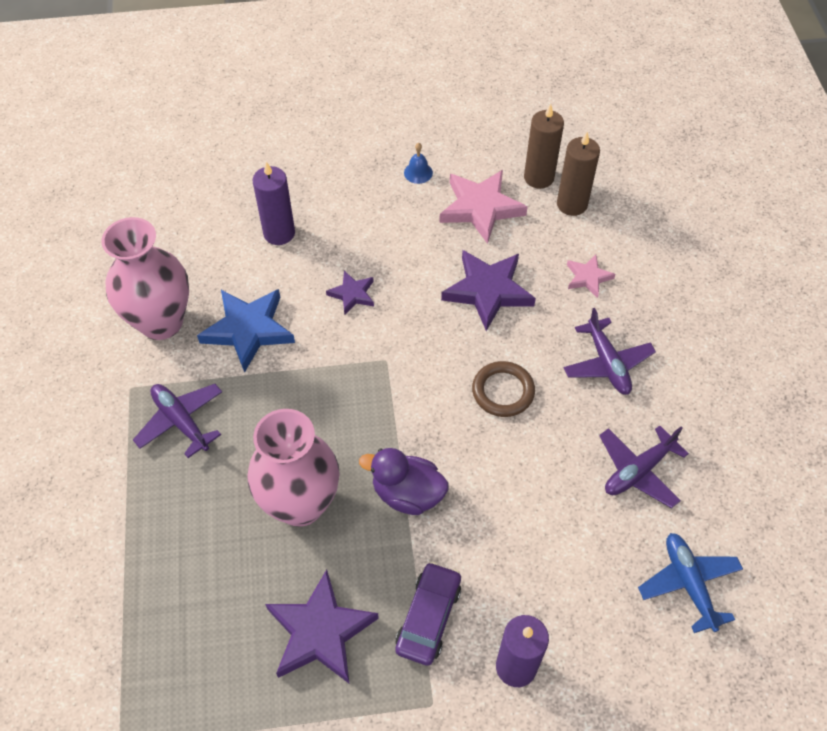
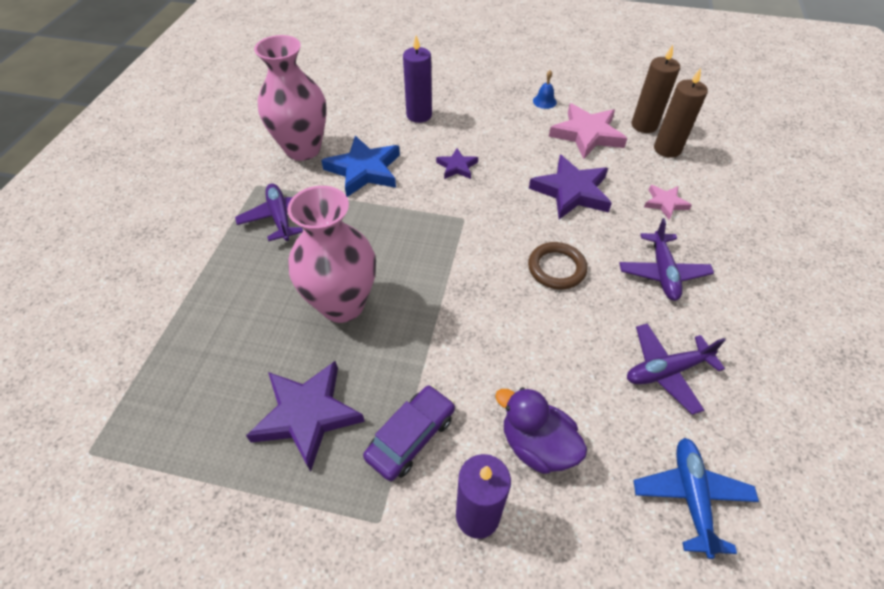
camera: 20 degrees right, 5 degrees down
purple duck [359,448,448,515] -> purple duck moved to [495,387,587,474]

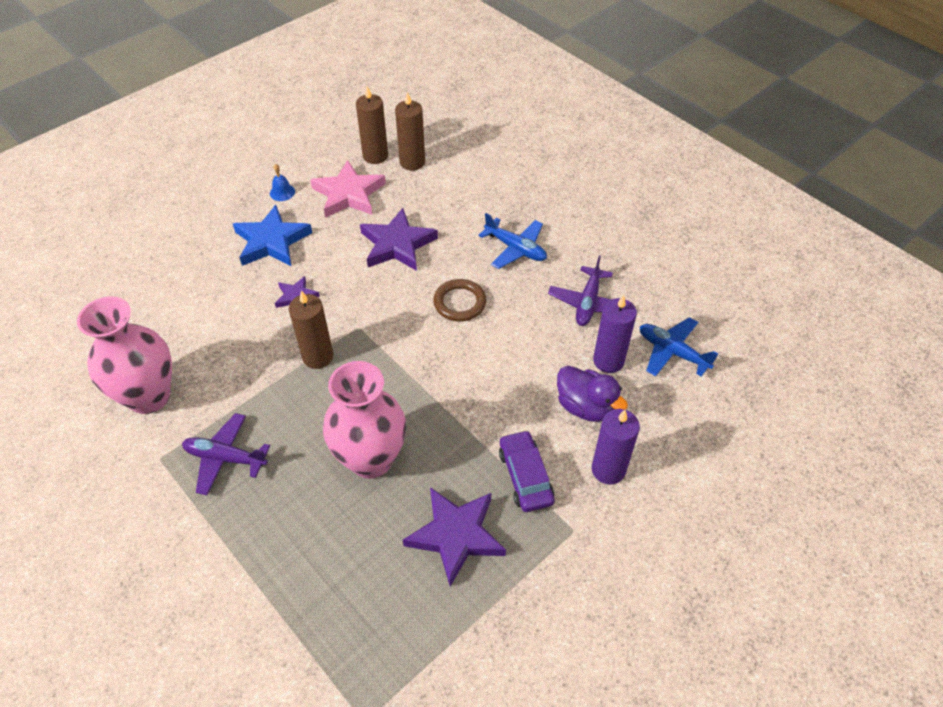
camera: 55 degrees left, 0 degrees up
blue star [321,136,400,197] -> blue star moved to [233,205,312,266]
purple candle [403,35,432,123] -> purple candle moved to [593,295,637,373]
purple duck [495,387,587,474] -> purple duck turned 120 degrees counterclockwise [557,366,628,422]
purple plane [619,218,714,301] -> blue plane [479,213,547,269]
pink star [644,185,692,220] -> none
none -> brown candle [289,291,333,369]

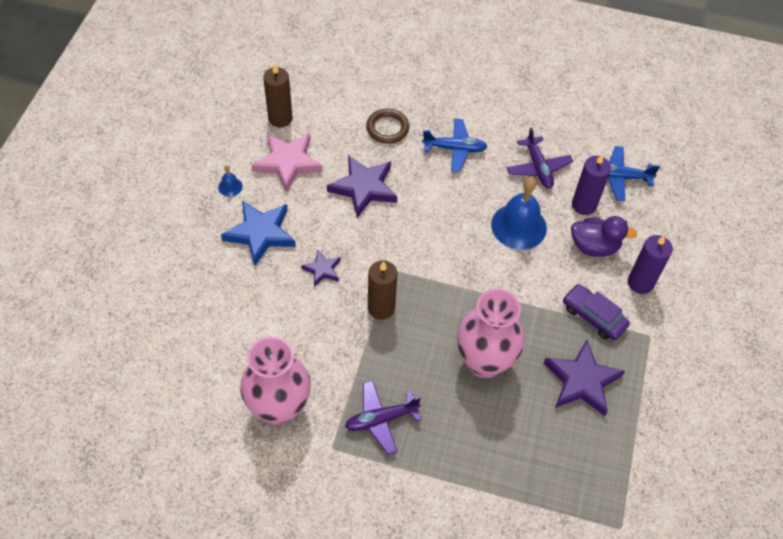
camera: 35 degrees left, 5 degrees up
brown candle [395,92,425,171] -> none
brown ring [433,279,486,321] -> brown ring moved to [366,109,409,144]
none -> blue bell [491,177,547,250]

